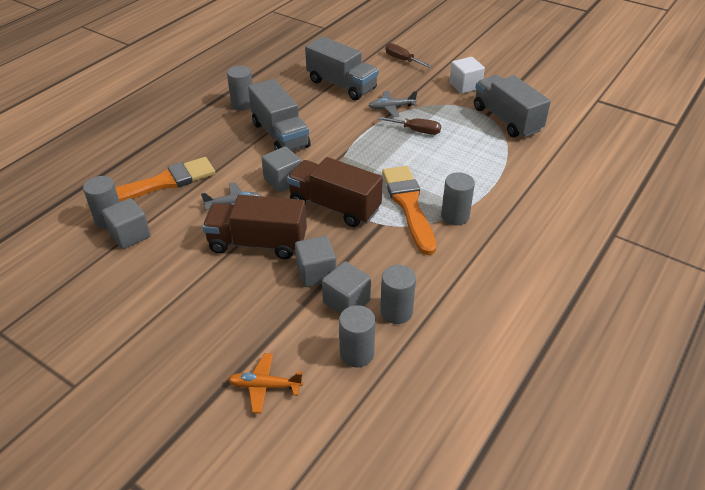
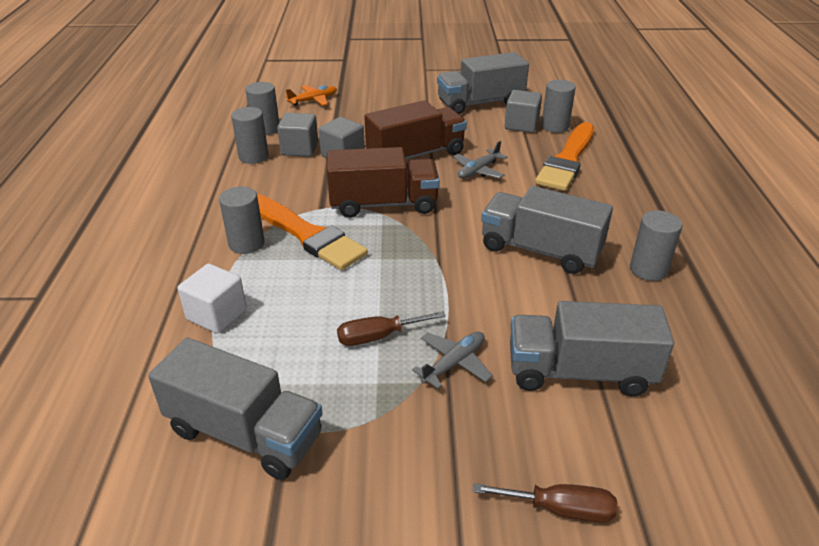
camera: 145 degrees right, 5 degrees down
grey cube [261,147,302,193] -> none
white cube [449,57,485,94] -> white cube moved to [177,264,247,333]
none -> grey truck [437,52,529,114]

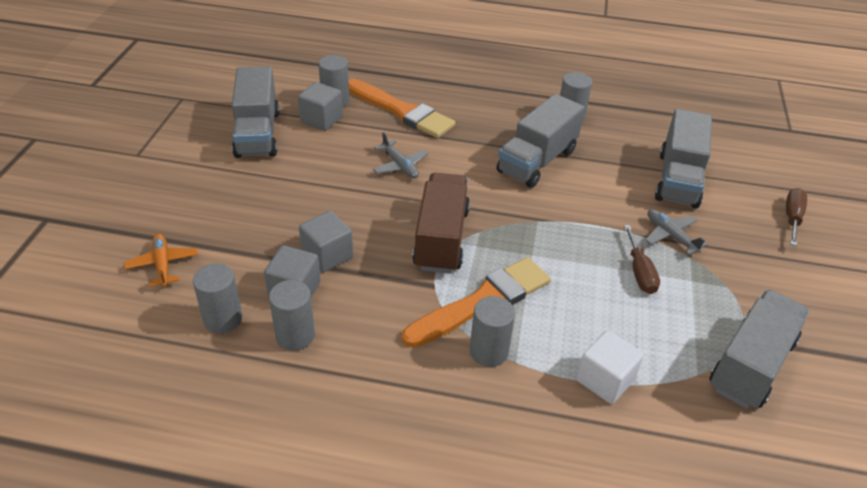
camera: 80 degrees left, 5 degrees up
brown truck [364,100,467,159] -> none

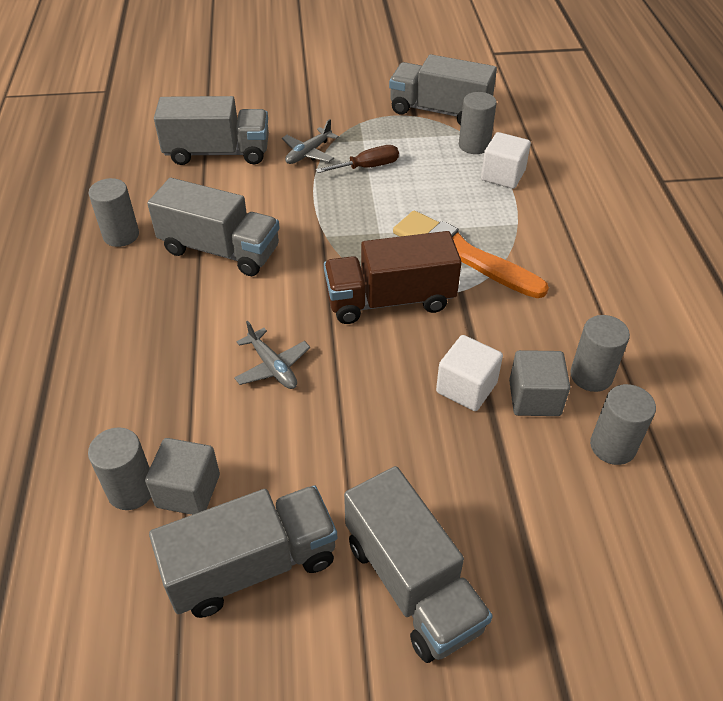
camera: 105 degrees left, 5 degrees up
orange plane [124,233,198,287] -> none
grey cube [299,211,353,273] -> white cube [436,335,503,411]
orange brush [349,79,455,138] -> none
grey plane [373,132,428,179] -> grey plane turned 105 degrees clockwise [234,321,310,389]
grey cylinder [470,296,515,367] -> grey cylinder moved to [459,92,497,154]
brown screwdriver [786,188,807,246] -> none
none -> grey truck [344,466,493,663]

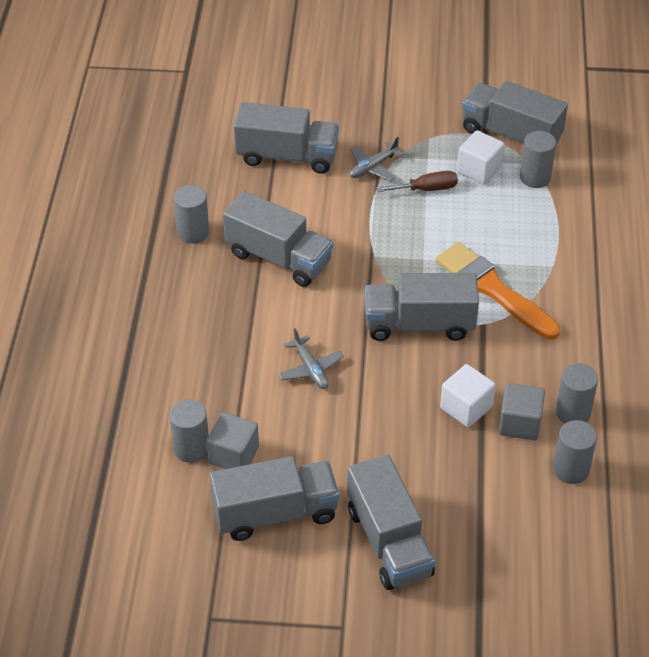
camera: 10 degrees right, 0 degrees up
brown truck [324,231,462,324] -> grey truck [365,273,479,341]
white cube [481,132,531,189] -> white cube moved to [457,130,505,184]

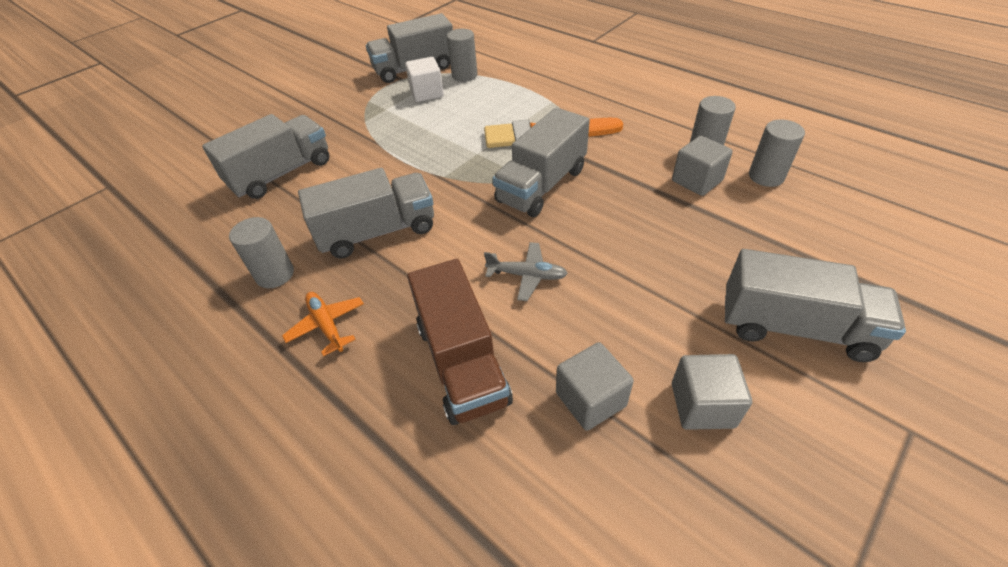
camera: 50 degrees left, 0 degrees up
grey cylinder [169,399,209,463] -> none
grey truck [210,456,339,541] -> grey cube [672,354,752,430]
grey plane [350,137,404,181] -> none
brown screwdriver [376,171,458,192] -> none
white cube [440,364,495,427] -> none
none -> orange plane [282,292,364,357]
none -> brown truck [407,259,513,425]

